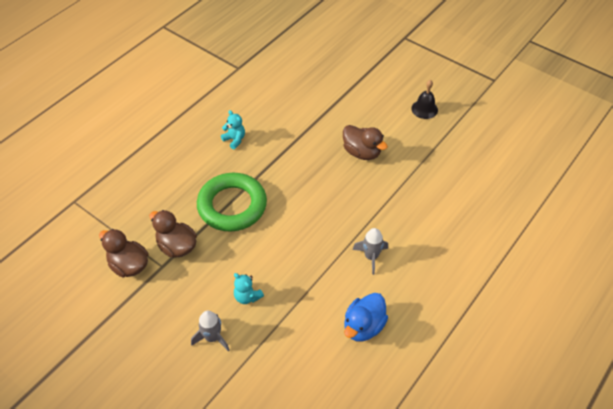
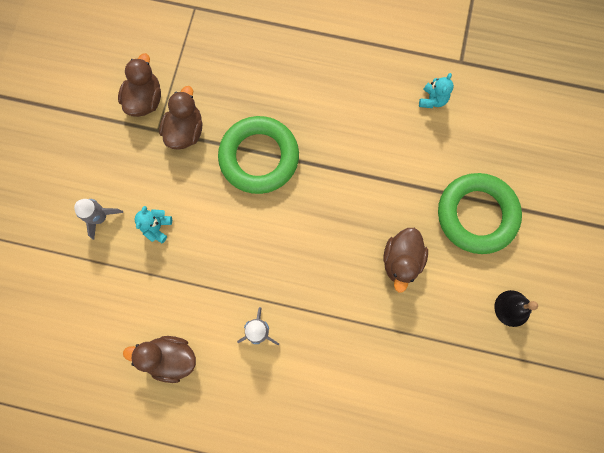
camera: 65 degrees right, 25 degrees up
turquoise teddy bear [221,110,245,149] -> turquoise teddy bear moved to [419,73,454,108]
blue duck [344,293,388,341] -> brown duck [123,336,196,383]
none -> green ring [438,173,522,254]

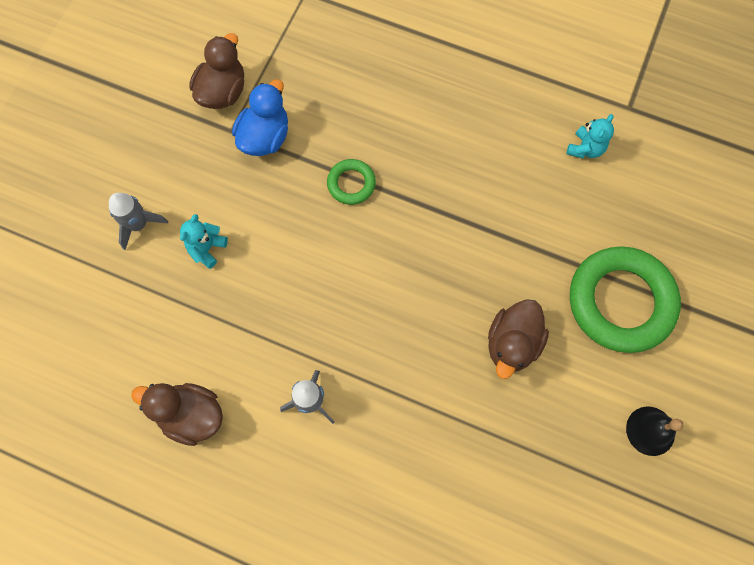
camera: 10 degrees right, 5 degrees down
brown duck [159,86,202,150] -> blue duck [232,79,288,156]
green ring [218,116,299,194] -> green ring [327,159,376,205], size x0.47

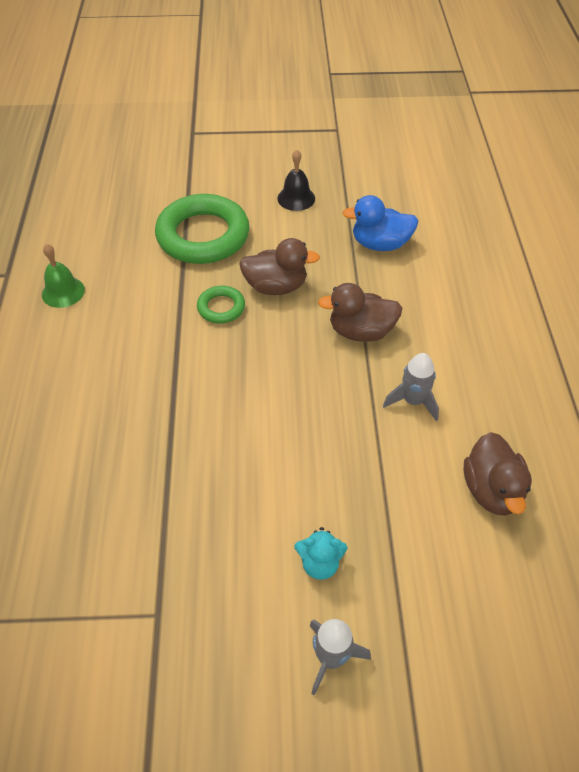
camera: 115 degrees left, 20 degrees down
brown duck [189,33,244,109] -> brown duck moved to [318,283,402,342]
blue duck [232,79,288,156] -> blue duck moved to [343,195,418,251]
green ring [327,159,376,205] -> green ring moved to [197,286,245,324]
turquoise teddy bear [566,114,614,158] -> green bell [42,244,85,308]

